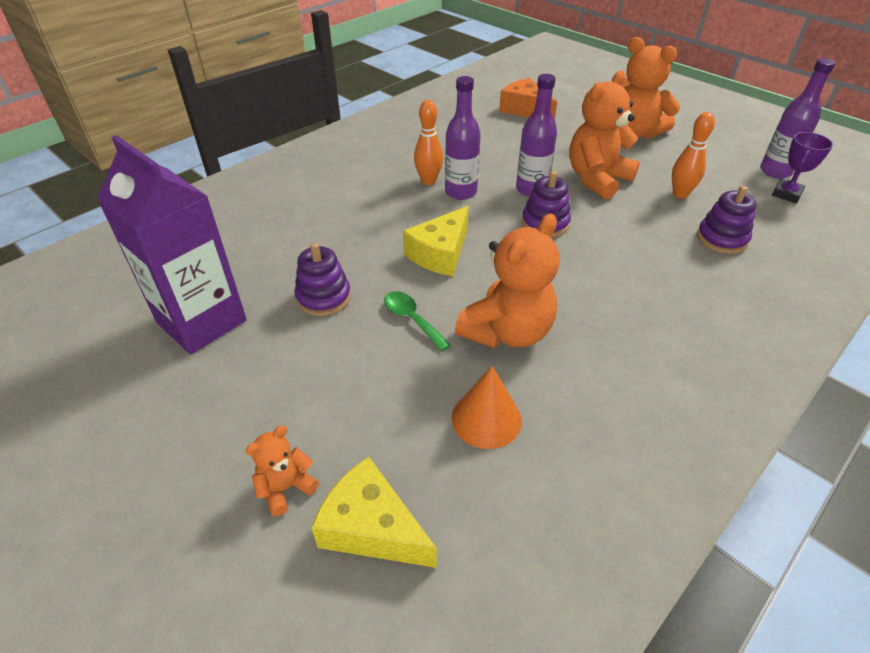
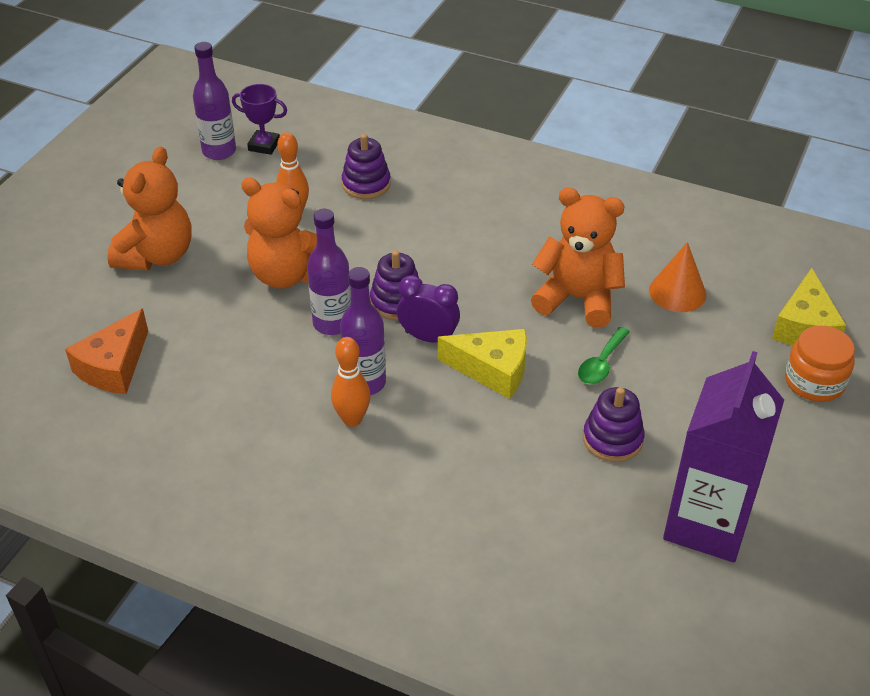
camera: 110 degrees left, 0 degrees up
orange teddy bear [245,426,319,516] -> orange jar [785,326,855,402]
none -> purple clock [397,275,460,343]

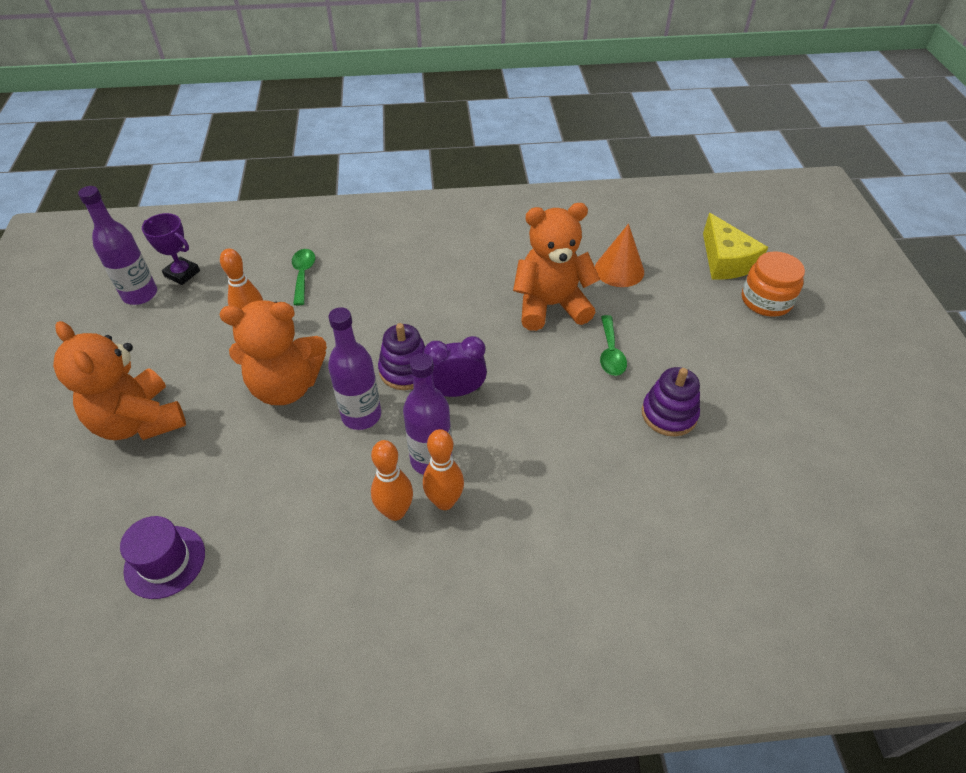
camera: 30 degrees left, 5 degrees up
orange cheese [65,308,148,394] -> purple hat [120,516,205,599]
orange teddy bear [107,146,192,270] -> orange teddy bear turned 150 degrees clockwise [53,321,186,440]
purple trophy [232,84,287,155] -> purple trophy turned 45 degrees clockwise [142,213,200,285]
purple stacking toy [342,134,391,199] -> green spoon [292,249,315,306]
yellow cheese [438,329,527,399] -> none
purple carton [663,351,784,562] -> none
none -> orange bowling pin [371,440,413,521]

